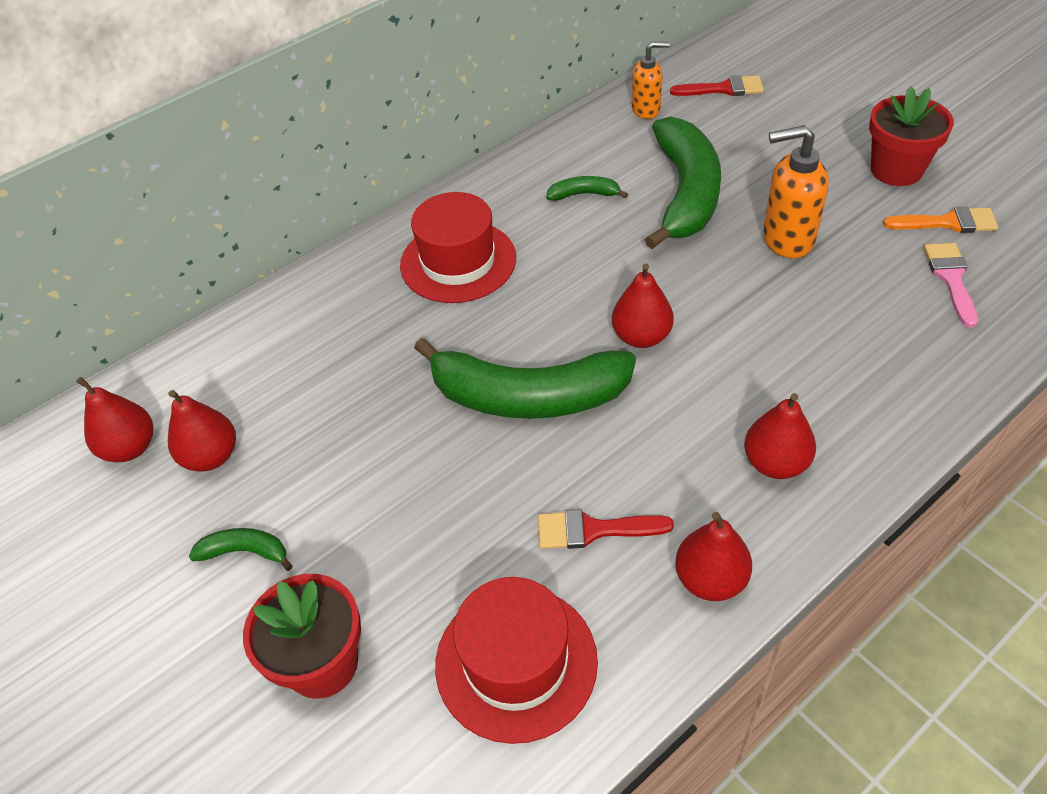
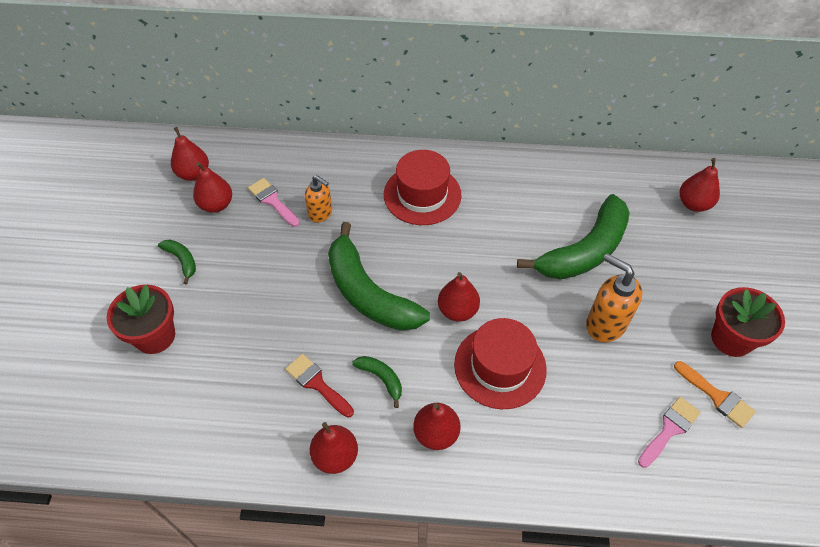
camera: 40 degrees right, 5 degrees up
red hat [435,577,598,744] -> red hat moved to [454,318,547,409]
green banana [547,176,628,201] -> green banana moved to [352,356,402,408]
orange soap dispenser [632,41,670,119] -> orange soap dispenser moved to [305,175,332,222]
red brush [670,75,764,96] -> red pear [680,158,720,212]
none -> pink brush [248,178,300,227]

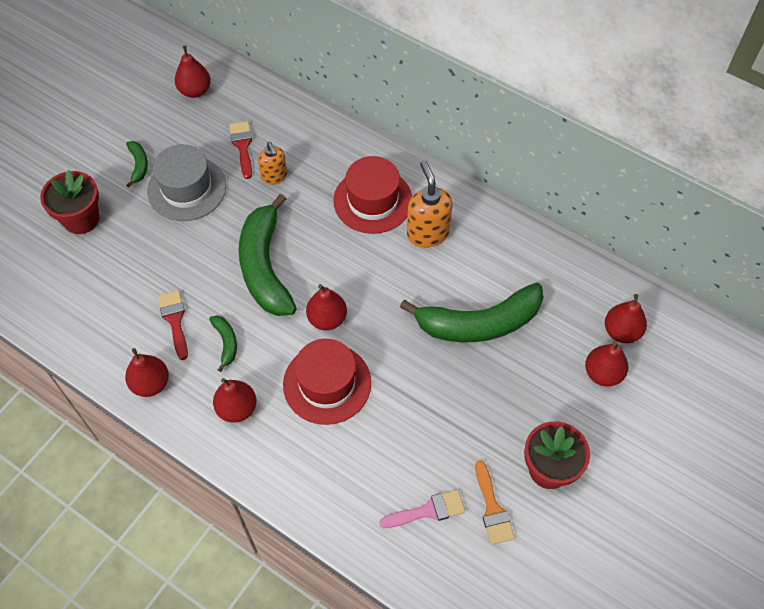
camera: 30 degrees right, 5 degrees up
red pear [193,162,232,213] -> red pear moved to [585,341,628,387]
pink brush [248,178,300,227] -> red brush [229,121,252,179]
orange soap dispenser [586,253,643,342] -> orange soap dispenser moved to [407,161,453,248]
none -> grey hat [147,144,226,221]

